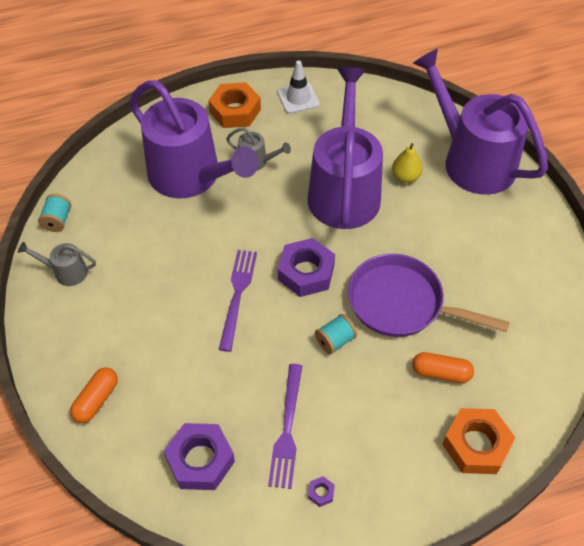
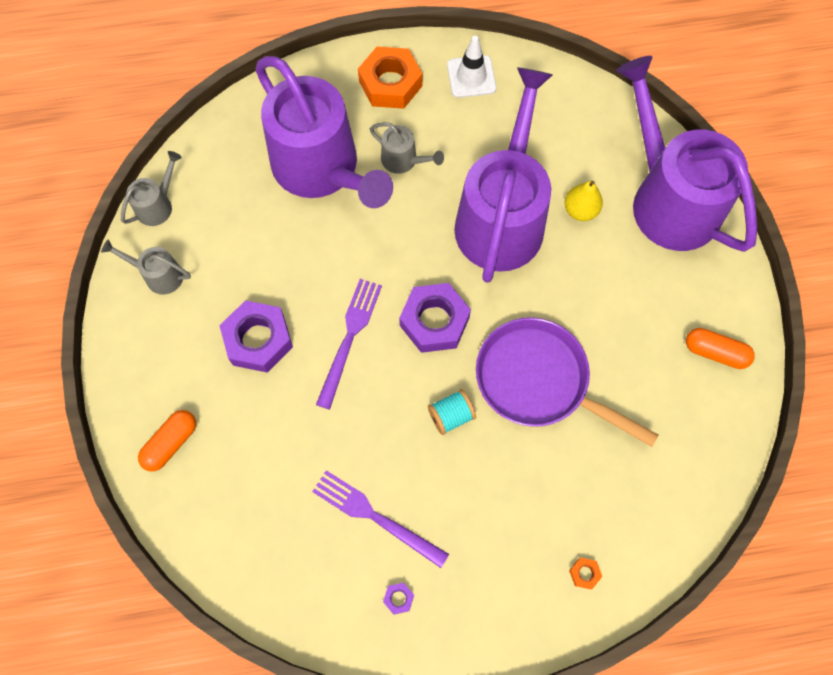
camera: 10 degrees right, 15 degrees up
turquoise spool [38,194,71,232] -> grey watering can [121,151,182,226]
purple nut [164,423,235,490] -> purple nut moved to [219,300,293,373]
purple fork [268,364,302,489] -> purple fork turned 105 degrees clockwise [312,470,449,568]
orange capsule [412,352,474,383] -> orange capsule moved to [686,328,755,369]
orange nut [443,408,516,474] -> orange nut [569,558,602,589], size x0.40

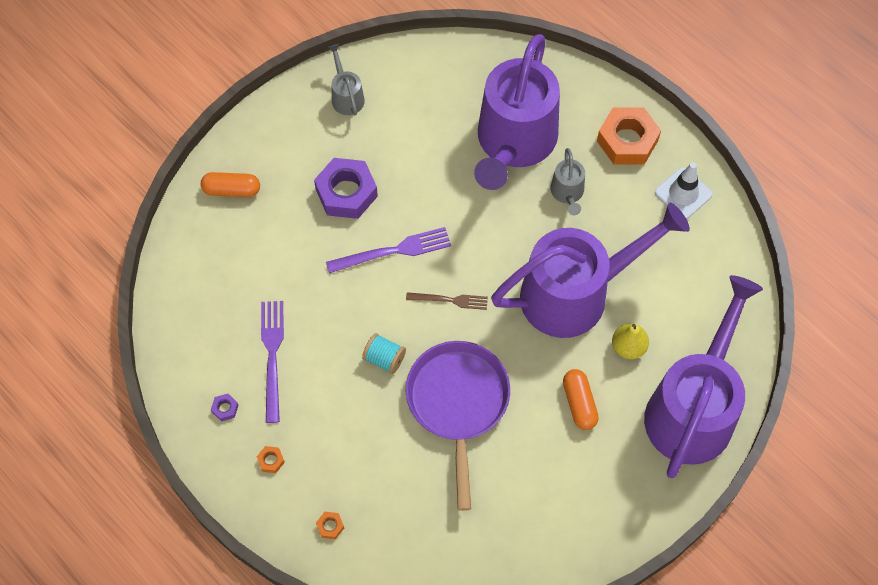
camera: 55 degrees right, 5 degrees down
grey watering can [121,151,182,226] -> none
purple nut [399,283,471,353] -> brown fork [406,292,488,310]
orange capsule [686,328,755,369] -> orange capsule moved to [563,369,599,430]
none -> orange nut [257,446,285,473]

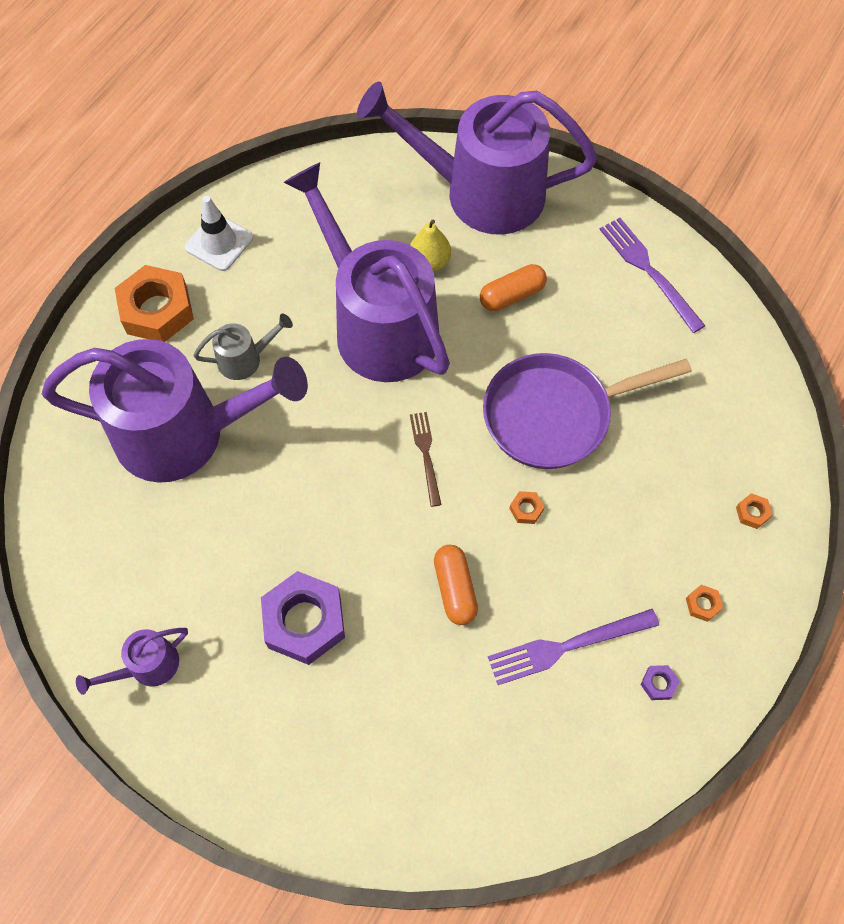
camera: 105 degrees left, 0 degrees up
orange capsule [201,172,260,197] -> orange capsule moved to [434,545,478,625]
purple fork [326,227,451,273] -> purple fork moved to [599,218,705,333]
grey watering can [328,44,365,115] -> purple watering can [76,628,188,695]
turquoise spool [362,333,406,374] -> orange nut [509,491,545,524]

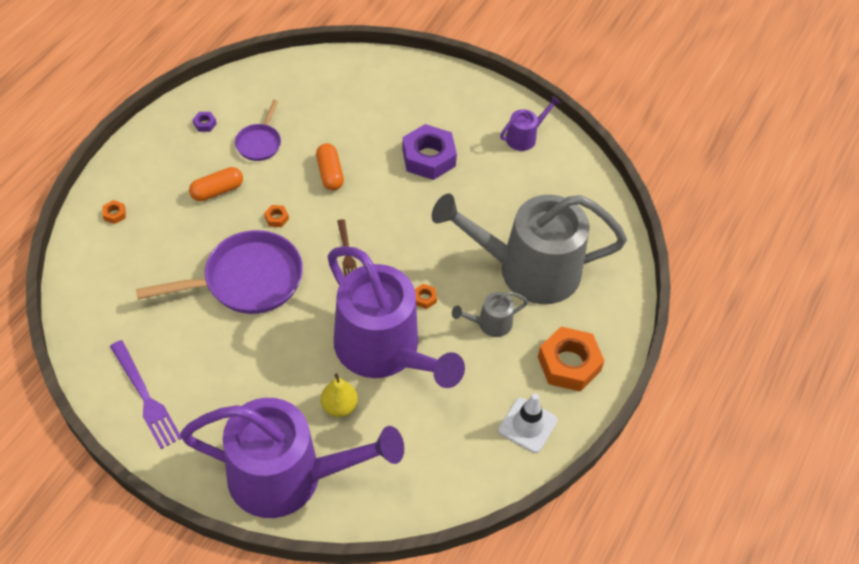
camera: 175 degrees right, 10 degrees down
purple watering can [42,339,308,483] -> grey watering can [432,193,627,304]
orange capsule [480,264,547,311] -> orange capsule moved to [189,167,243,201]
purple fork [488,609,659,685] -> purple pan [235,100,281,161]
orange nut [686,585,723,622] -> orange nut moved to [415,284,437,309]

